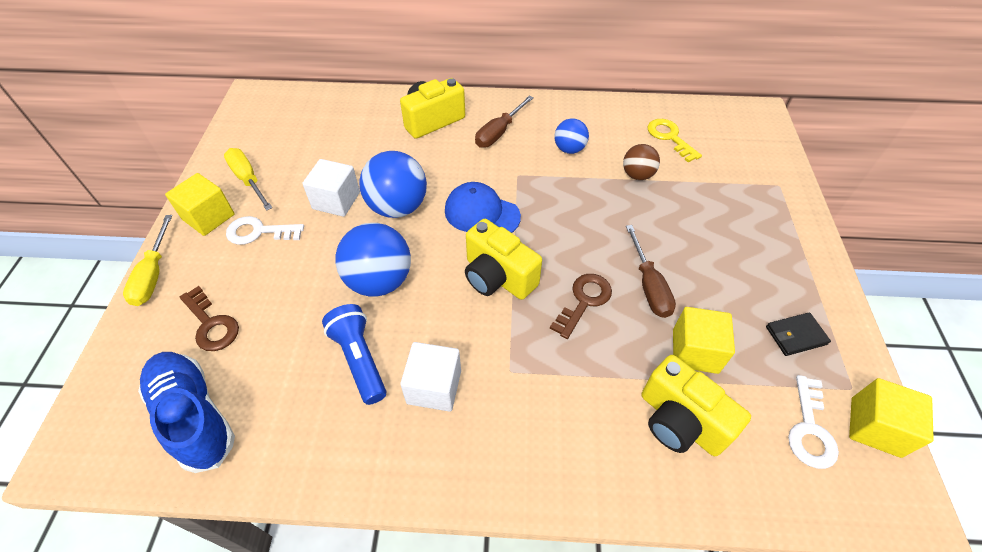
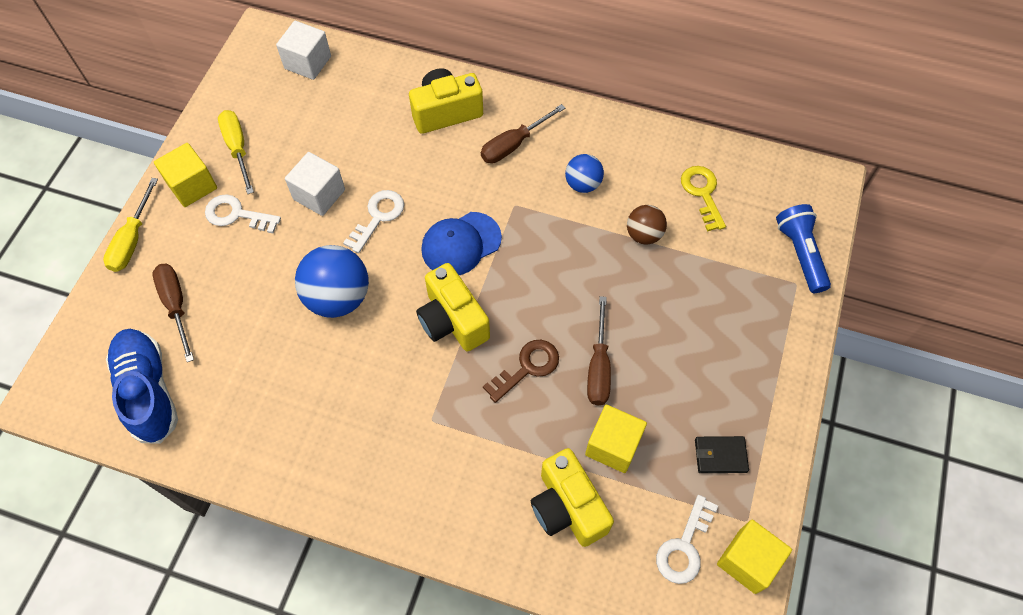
camera: 15 degrees right, 10 degrees up
brown key [180,286,239,351] -> brown screwdriver [153,264,194,362]
blue flashlight [322,304,386,405] -> blue flashlight moved to [776,204,831,293]
blue ball [359,151,427,218] -> white key [343,190,404,253]
white cube [400,342,461,412] -> white cube moved to [276,21,331,80]
blue cap [445,182,521,233] -> blue cap turned 75 degrees counterclockwise [421,212,502,275]

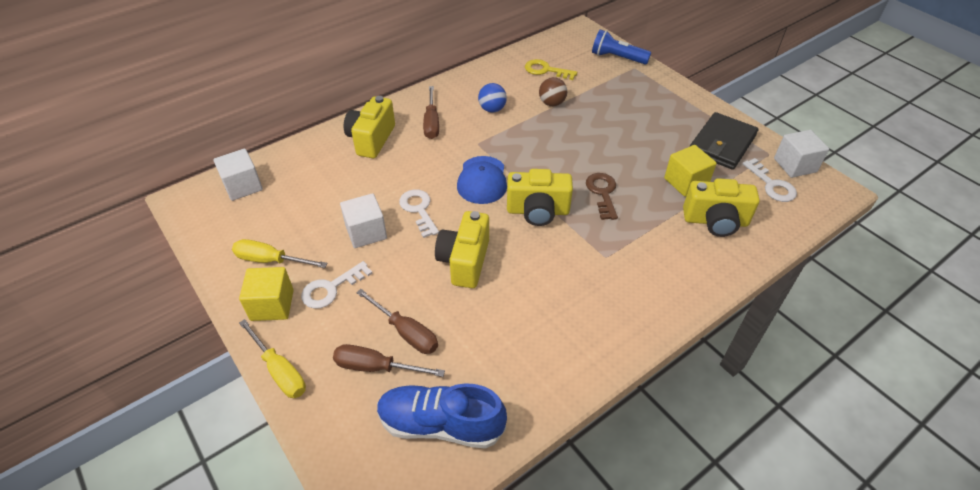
camera: 55 degrees left, 15 degrees down
blue ball [295,245,369,318] -> yellow camera [435,211,489,288]
brown screwdriver [587,296,611,405] -> brown screwdriver moved to [356,289,438,354]
black wallet [695,436,749,473] -> black wallet [690,112,758,170], size x1.93
yellow cube [717,520,792,594] -> white cube [774,130,829,178]

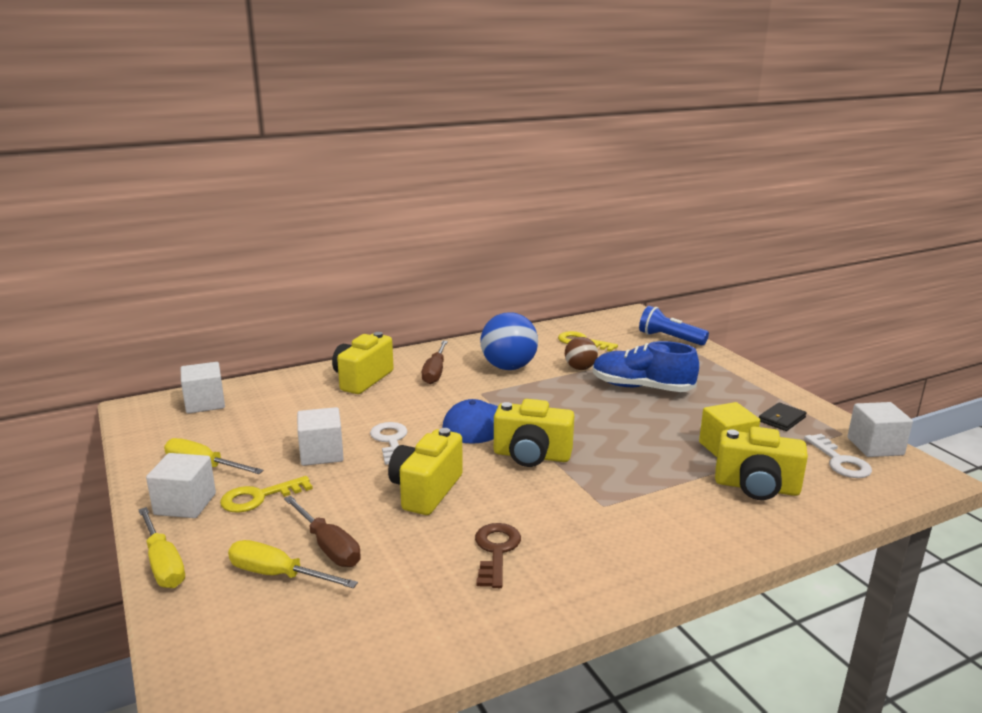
camera: 10 degrees right, 25 degrees down
yellow cube [239,267,294,321] -> white cube [146,453,216,518]
white key [301,261,373,309] -> yellow key [220,476,313,513]
brown screwdriver [333,344,445,377] -> yellow screwdriver [228,540,358,588]
blue shoe [377,383,507,449] -> blue shoe moved to [593,341,699,392]
blue ball [478,83,507,112] -> blue ball [481,312,538,370], size x1.73
brown key [586,173,618,220] -> brown key moved to [475,523,521,588]
black wallet [690,112,758,170] -> black wallet [759,402,807,431], size x0.52

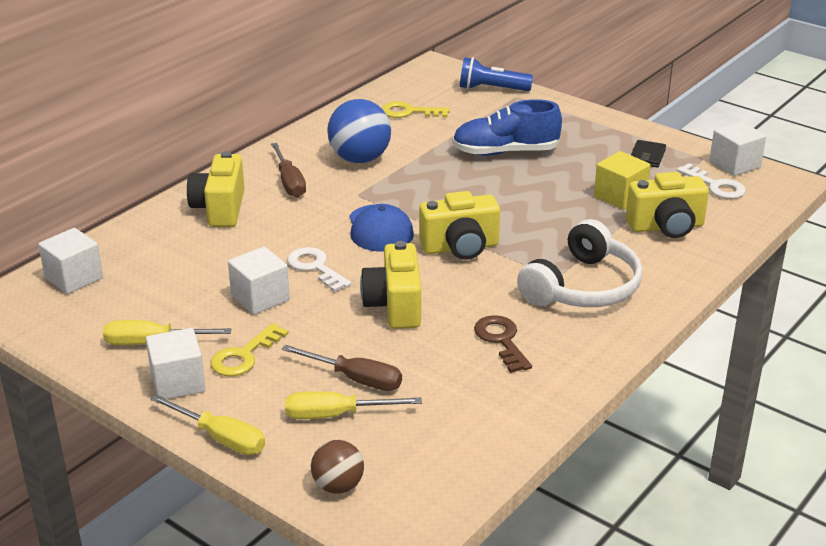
camera: 25 degrees left, 10 degrees up
brown ball [565,337,598,370] -> brown ball moved to [311,440,364,494]
none -> white headphones [517,219,643,307]

